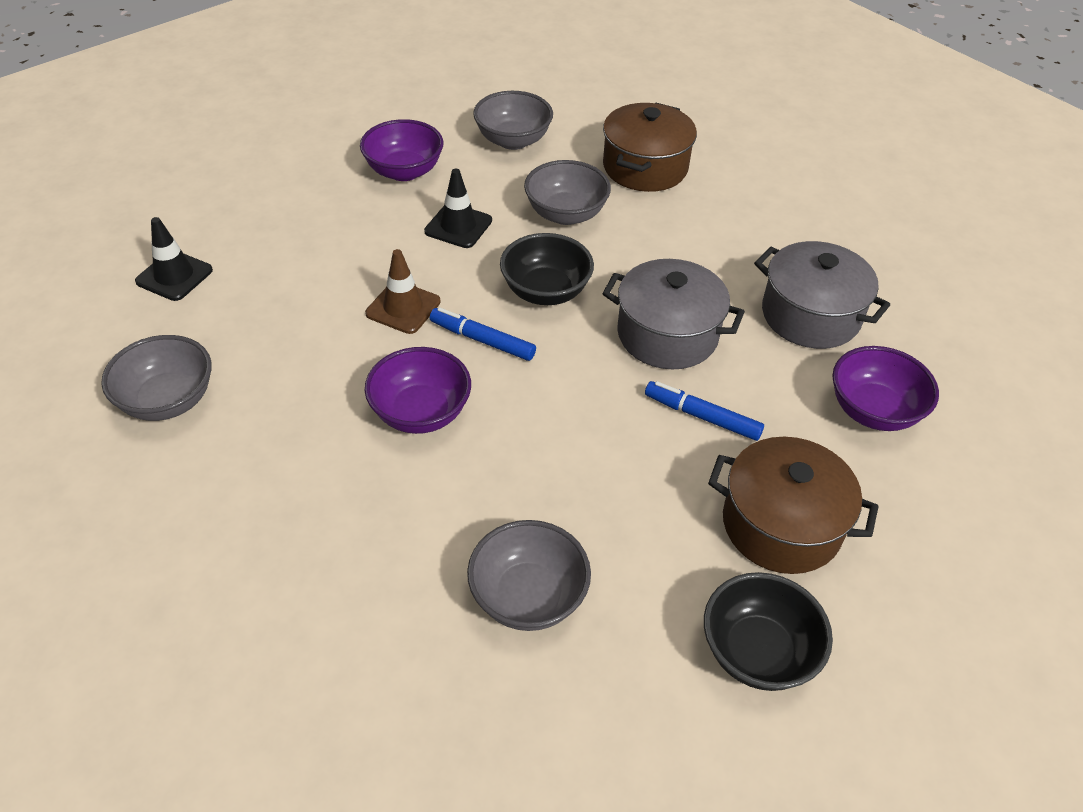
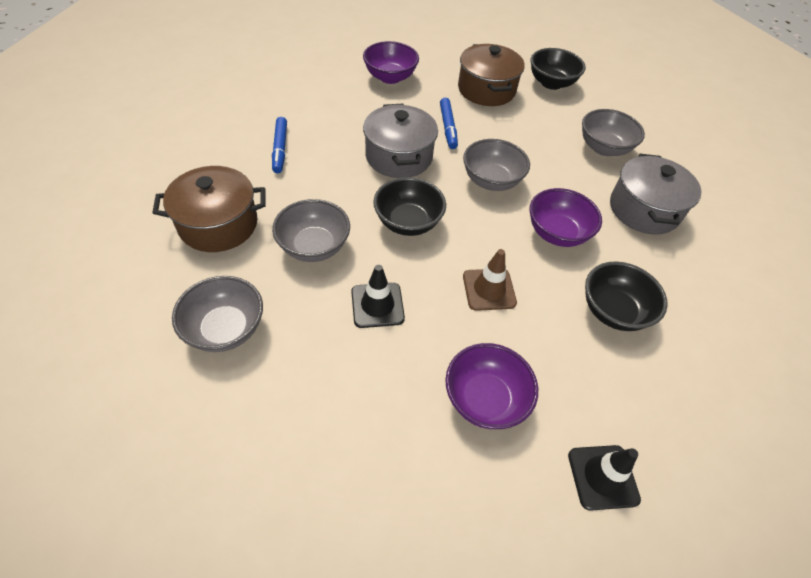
camera: 125 degrees left, 5 degrees up
grey bowl [101,335,212,421] -> grey bowl moved to [463,139,530,191]
purple bowl [360,119,443,181] -> purple bowl moved to [445,343,538,429]
blue marker [430,307,536,361] -> blue marker moved to [272,117,287,173]
grey pot [754,241,890,349] -> grey pot moved to [610,154,701,235]
none -> black bowl [585,262,667,331]

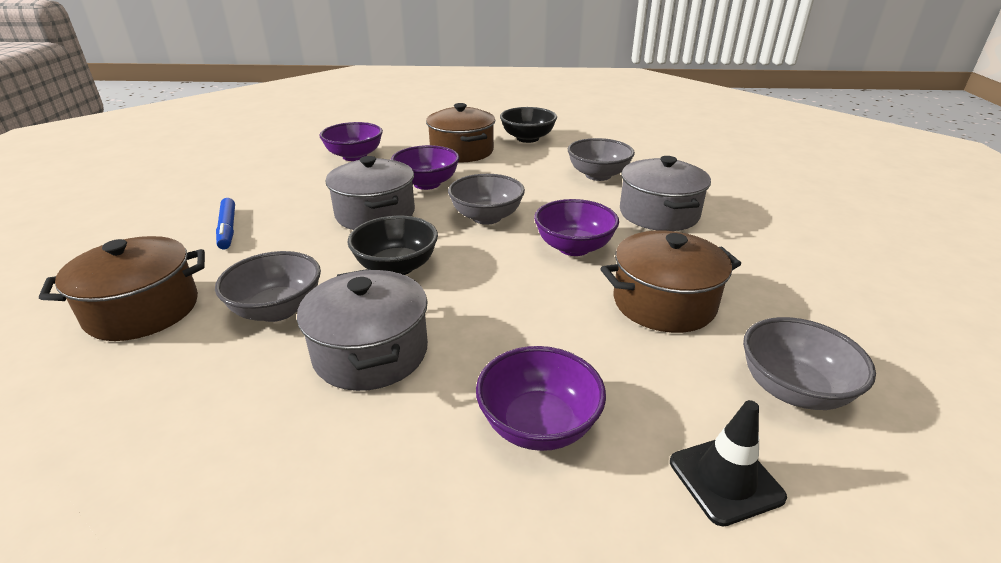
camera: 10 degrees left, 20 degrees down
grey bowl [172,276,263,352] -> grey bowl moved to [743,317,876,410]
black traffic cone [351,265,405,328] -> grey pot [297,269,428,391]
blue marker [440,98,458,149] -> purple bowl [391,145,460,190]
brown traffic cone [463,249,517,311] -> none
black bowl [585,262,667,331] -> brown pot [600,230,741,333]

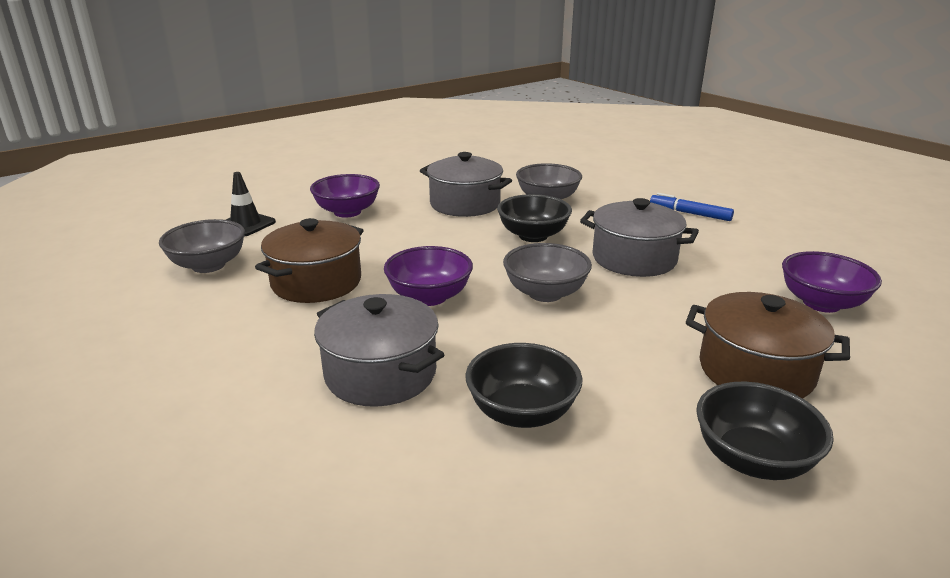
camera: 140 degrees right, 5 degrees down
brown pot [39,236,205,341] -> none
purple bowl [391,145,460,190] -> none
grey bowl [568,138,635,181] -> black bowl [465,343,583,428]

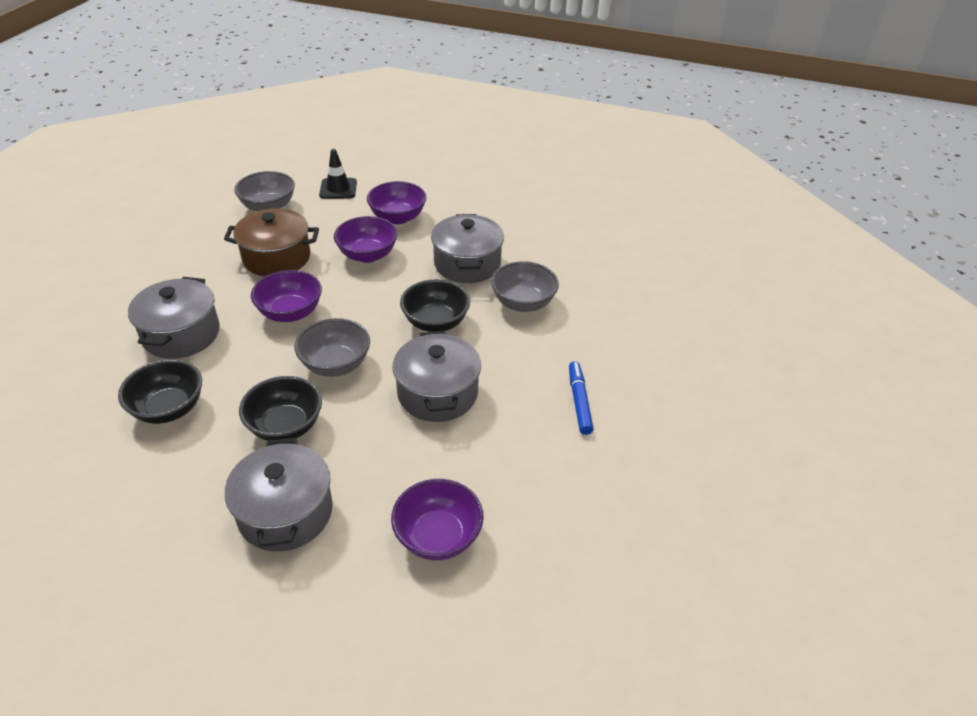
camera: 55 degrees right, 15 degrees up
brown pot [686,292,850,398] -> grey pot [225,438,333,552]
black bowl [696,382,834,480] -> black bowl moved to [239,376,322,441]
none -> purple bowl [334,216,398,263]

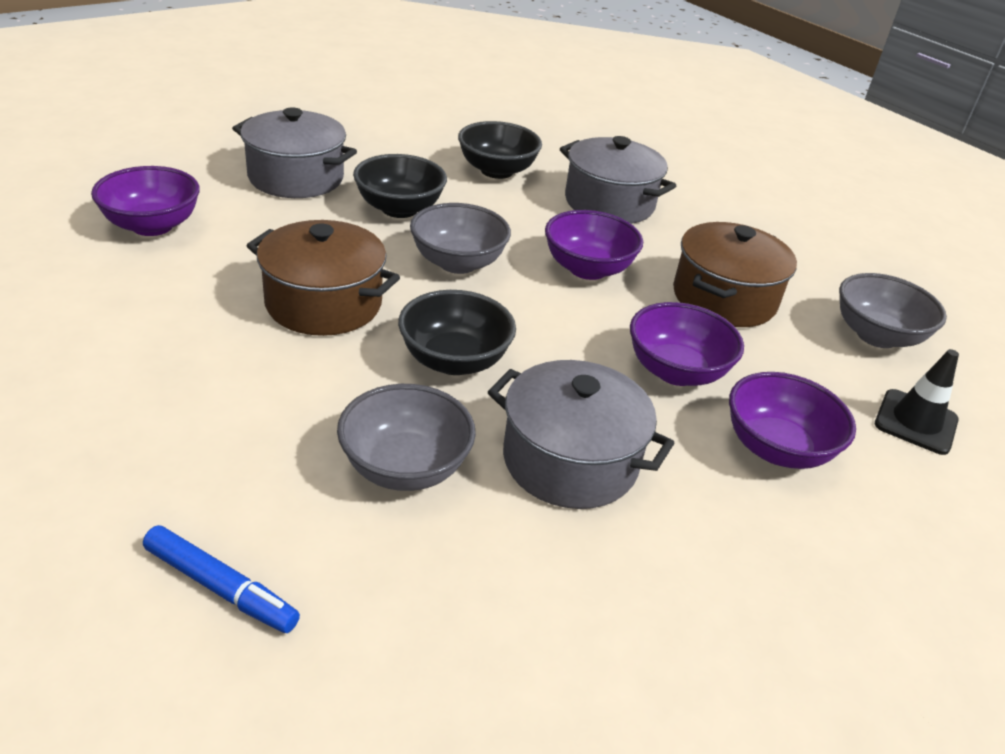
camera: 120 degrees right, 5 degrees down
grey pot [392,331,481,422] -> brown pot [246,220,400,336]
blue marker [569,361,594,435] -> blue marker moved to [143,525,300,633]

